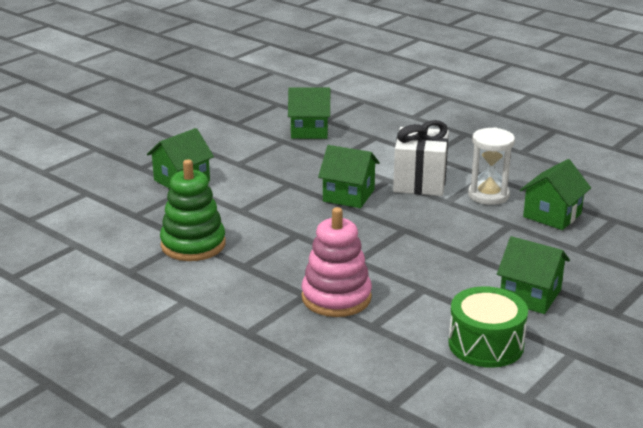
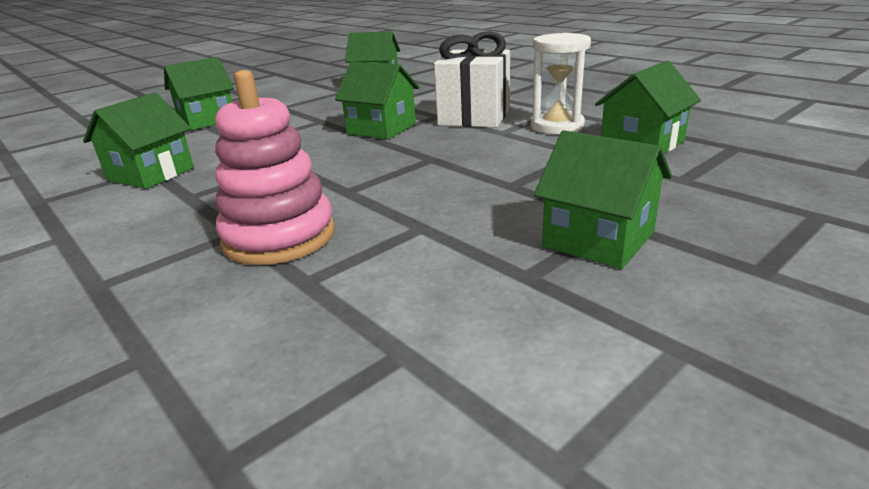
camera: 10 degrees right, 0 degrees up
green stacking toy [160,159,226,261] -> green house [83,92,194,189]
green drum [448,286,528,368] -> none

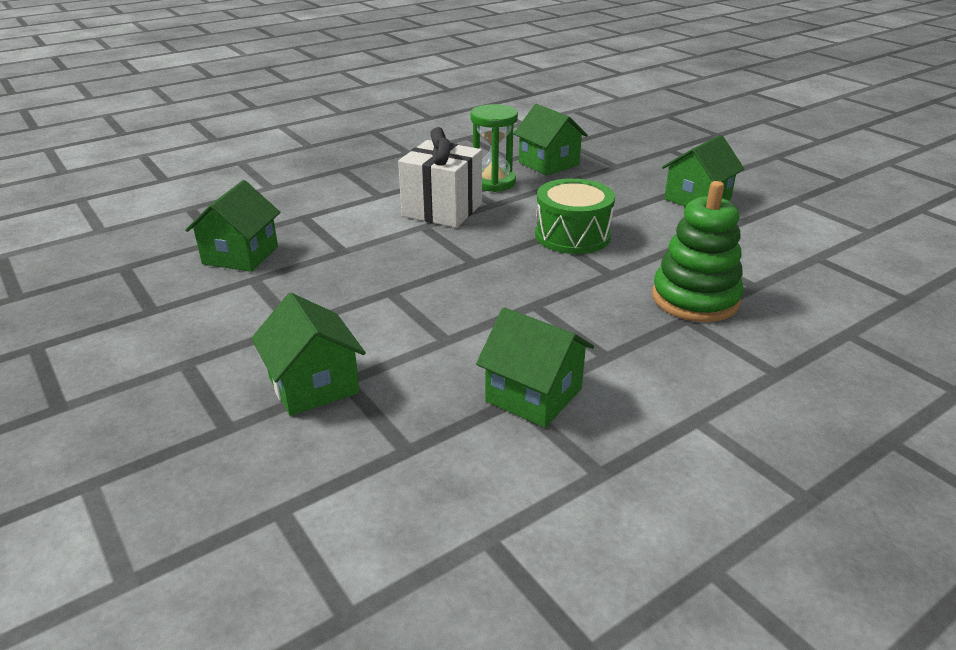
camera: 85 degrees left, 5 degrees up
pink stacking toy [215,70,335,265] -> green stacking toy [652,181,743,322]
green house [335,62,419,139] -> none
white hourglass [531,33,591,134] -> green hourglass [470,104,518,192]
none -> green drum [535,178,615,254]

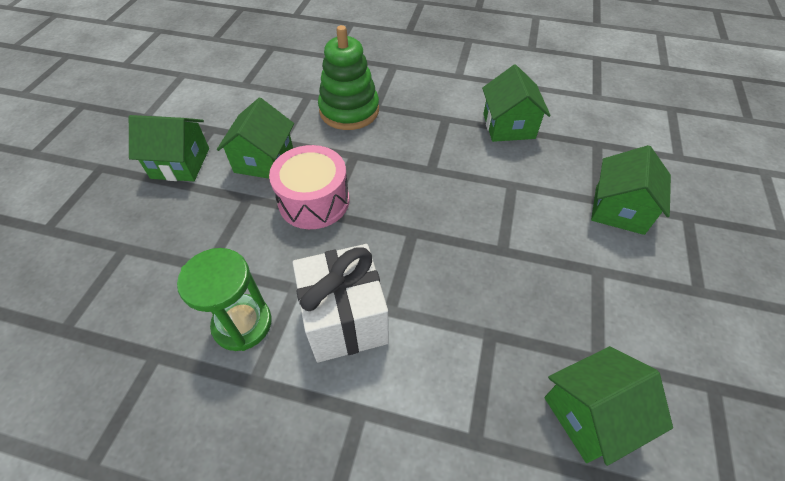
camera: 130 degrees left, 20 degrees up
green house [514,104,588,176] -> green house moved to [217,98,294,179]
green drum [535,178,615,254] -> pink drum [269,145,349,229]

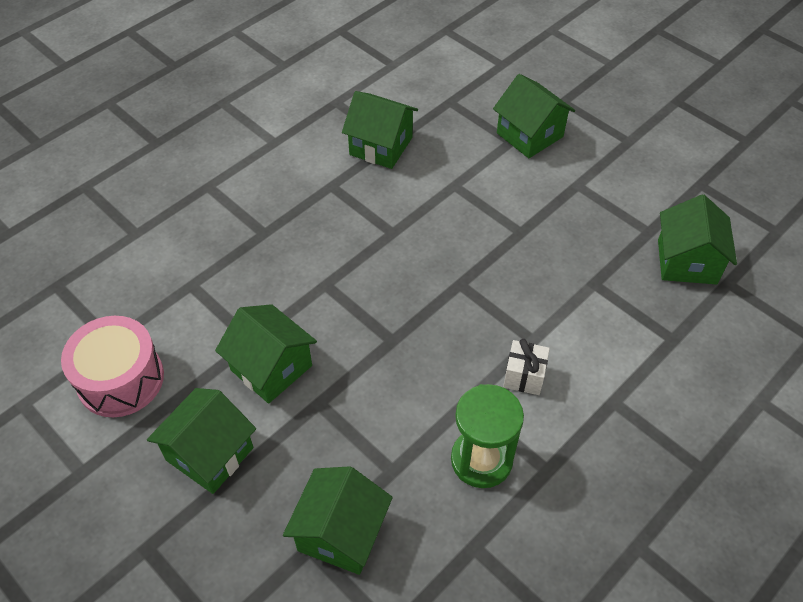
camera: 60 degrees left, 0 degrees up
pink drum [269,145,349,229] -> pink drum moved to [61,316,164,417]
white gift [293,244,389,363] -> white gift [503,339,550,395], size x0.50
green stacking toy [318,25,379,130] -> none
none -> green house [283,466,393,575]

